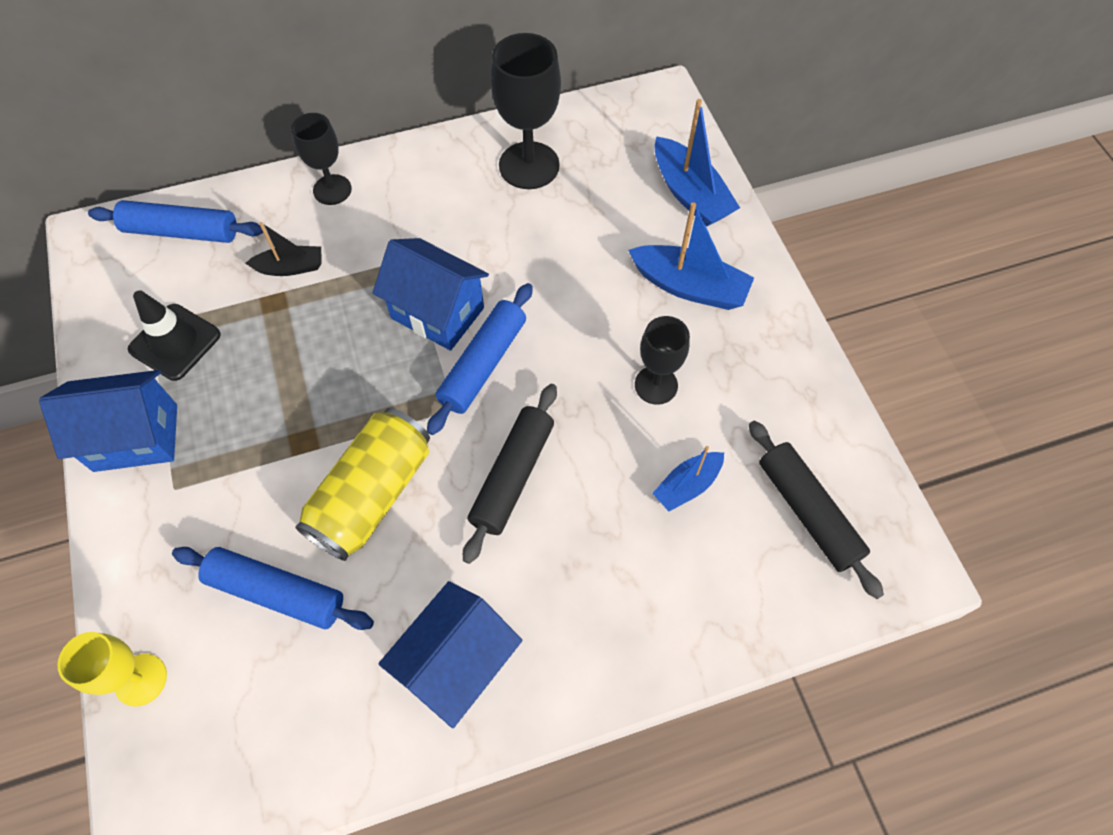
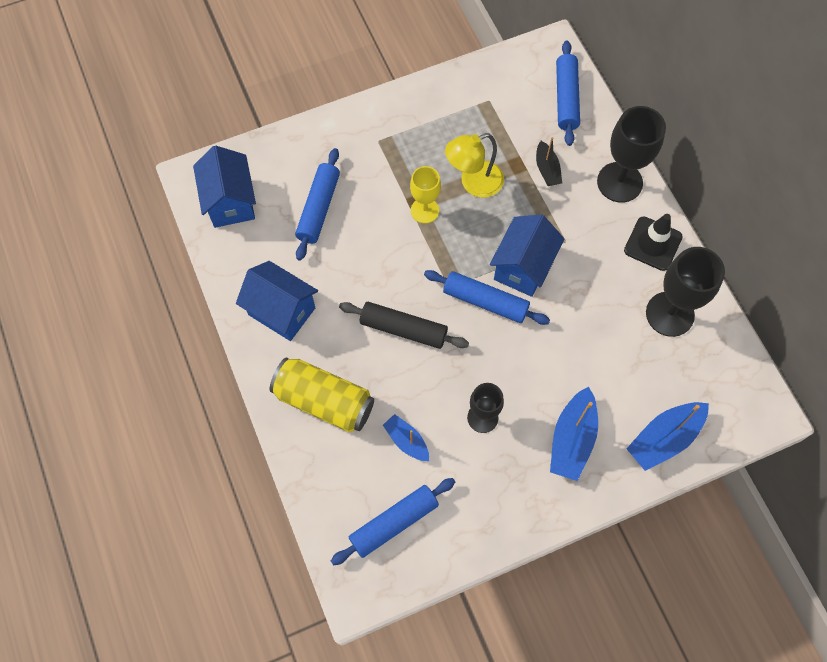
camera: 85 degrees right, 5 degrees up
blue house [39,370,177,472] -> blue house moved to [193,146,256,228]
yellow goblet [58,632,167,707] -> yellow goblet moved to [410,166,441,223]
black traffic cone [128,290,221,381] -> black traffic cone moved to [624,214,683,271]
black goblet [291,113,352,205] -> black goblet [597,106,666,203], size x1.61
yellow can [295,408,430,561] -> yellow can moved to [270,357,374,432]
black rolling pin [749,420,884,599] -> blue rolling pin [331,478,455,565]
none -> yellow lamp [445,133,504,198]

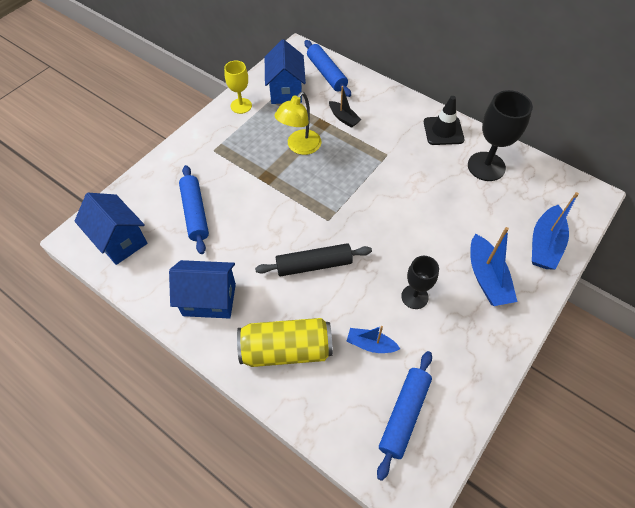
camera: 30 degrees left, 10 degrees down
yellow goblet [410,166,441,223] -> yellow goblet moved to [224,61,252,114]
blue rolling pin [424,270,550,325] -> none
blue house [490,214,564,297] -> blue house moved to [265,39,306,104]
black goblet [597,106,666,203] -> none

